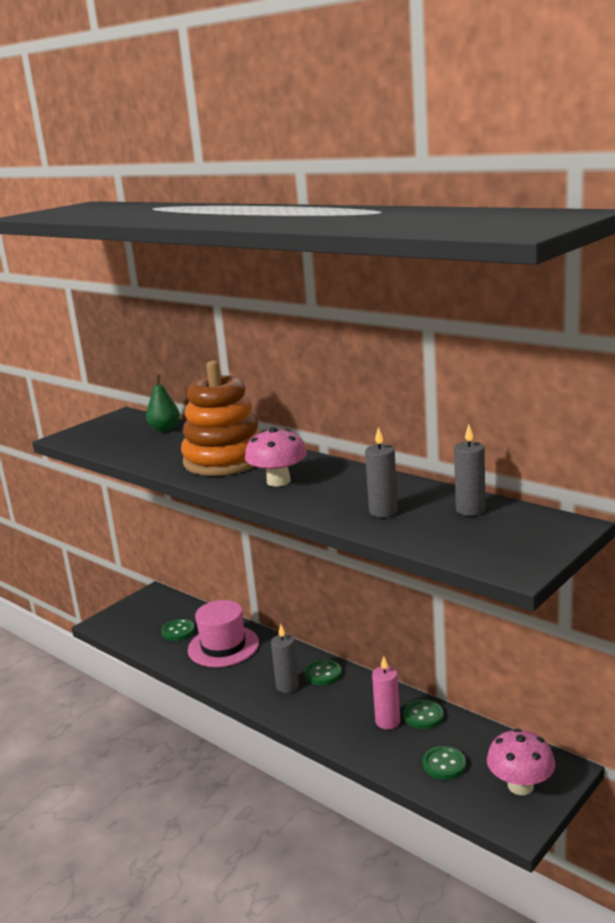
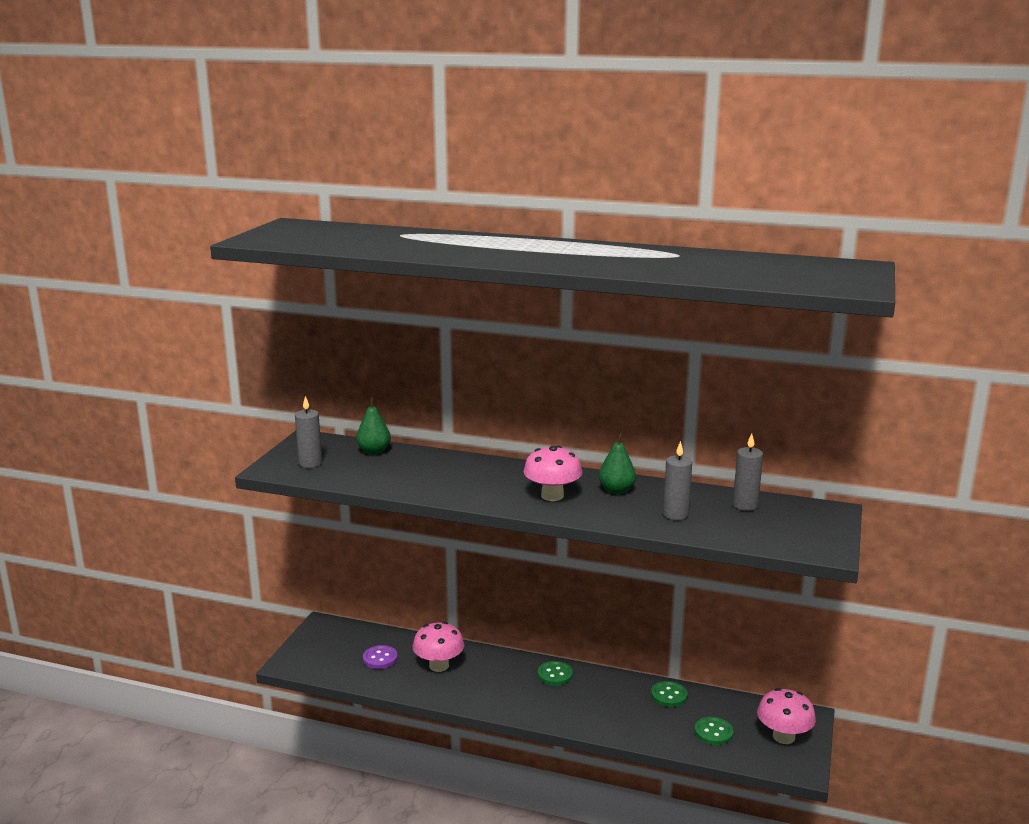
camera: 25 degrees left, 0 degrees up
green button [161,619,195,641] -> purple button [363,645,398,669]
orange stacking toy [181,361,261,476] -> none
pink hat [188,600,259,667] -> pink mushroom [412,621,464,672]
grey candle [271,624,299,693] -> grey candle moved to [295,396,322,468]
pink candle [372,656,400,729] -> none
none -> green pear [599,433,636,494]

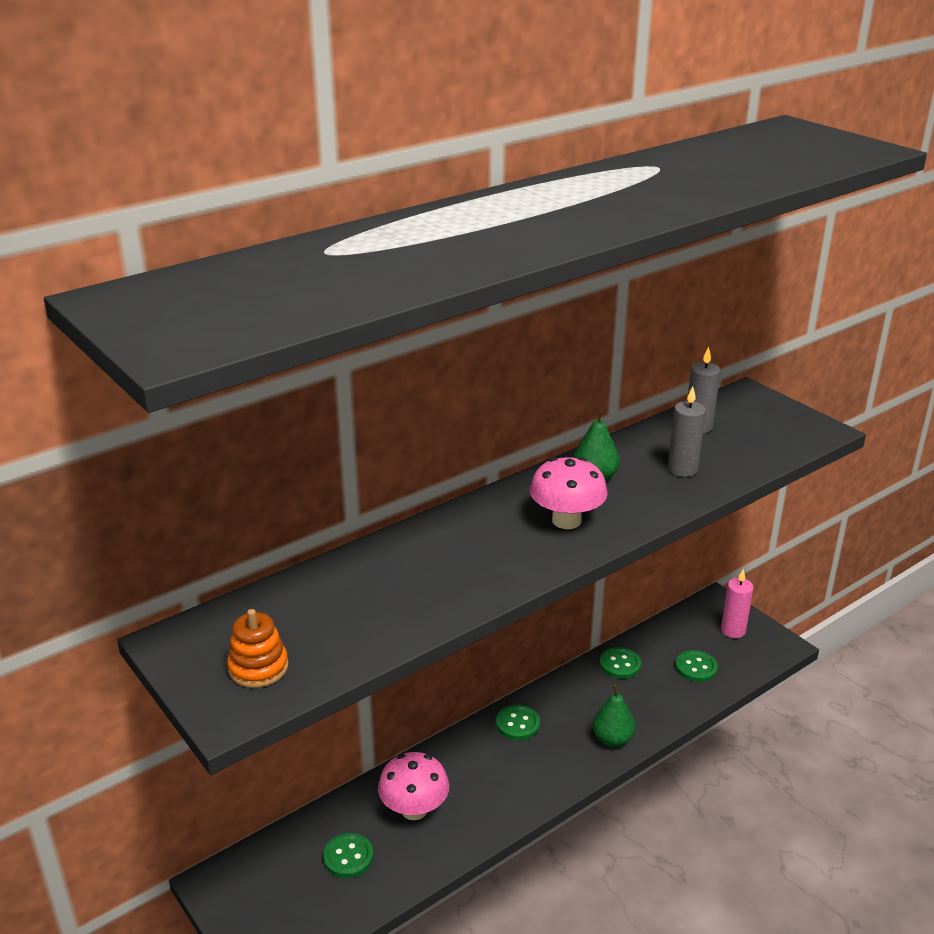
camera: 55 degrees left, 10 degrees up
grey candle [295,396,322,468] -> orange stacking toy [227,609,288,688]
green pear [356,397,391,455] -> green pear moved to [593,684,636,747]
purple button [363,645,398,669] -> green button [323,833,374,878]
pink mushroom [757,688,816,744] -> pink candle [721,569,754,638]

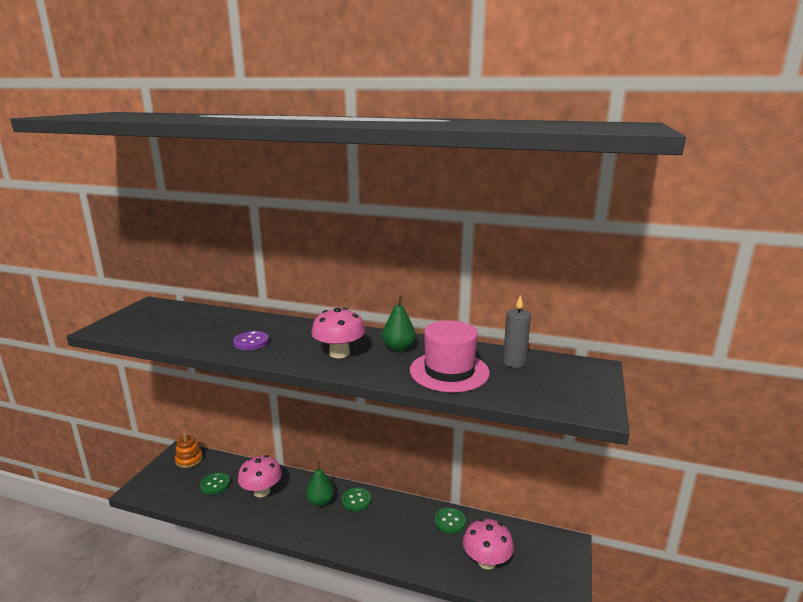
camera: 55 degrees right, 10 degrees down
orange stacking toy [227,609,288,688] -> orange stacking toy moved to [175,433,203,468]
green pear [593,684,636,747] -> green pear moved to [306,462,334,506]
grey candle [668,386,706,477] -> pink hat [410,320,490,392]
green button [676,650,718,682] -> pink mushroom [463,518,514,569]
pink candle [721,569,754,638] -> none
none -> purple button [233,331,269,350]

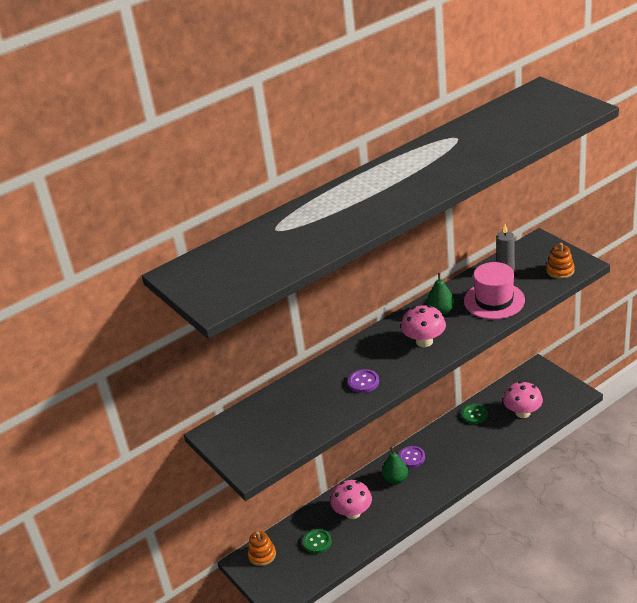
camera: 50 degrees left, 15 degrees up
green button [342,488,371,511] -> purple button [398,446,425,468]
none -> orange stacking toy [546,243,574,279]

